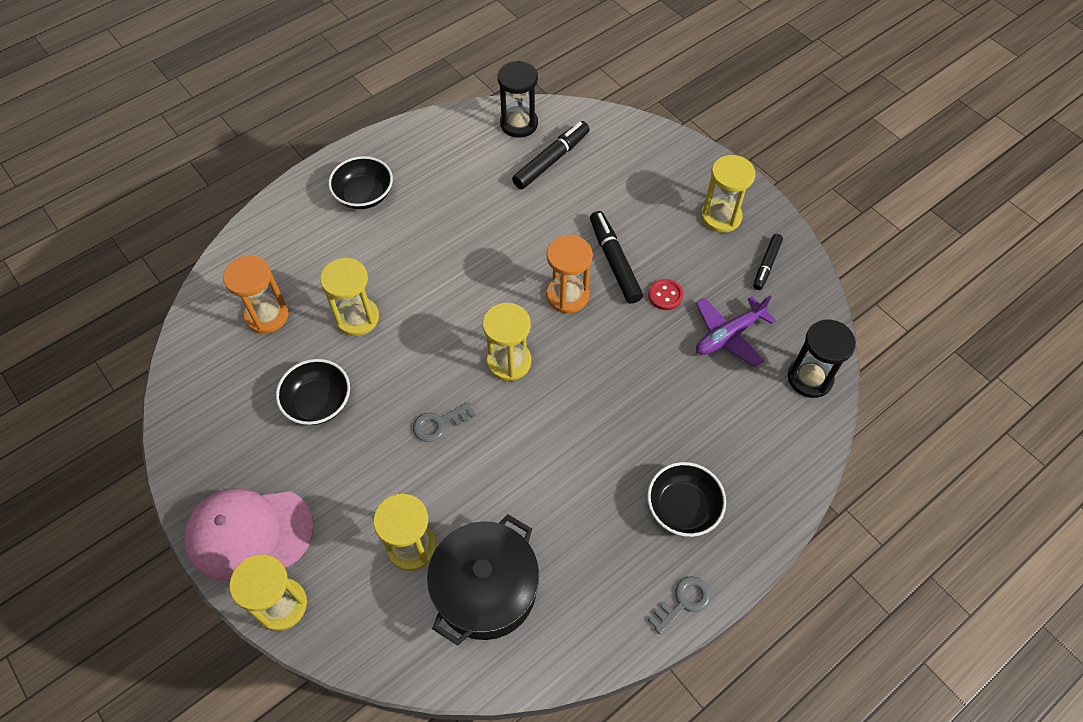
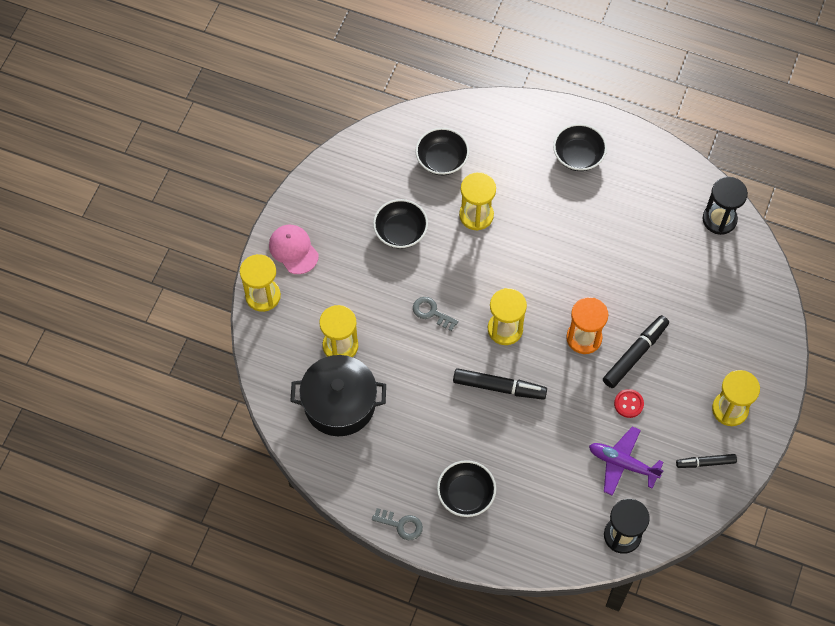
camera: 60 degrees right, 5 degrees up
pink cap [184,488,314,581] -> pink cap [269,225,319,274], size x0.64
orange hourglass [223,255,289,334] -> black bowl [416,128,469,175]
black marker [512,121,590,189] -> black marker moved to [453,368,547,400]

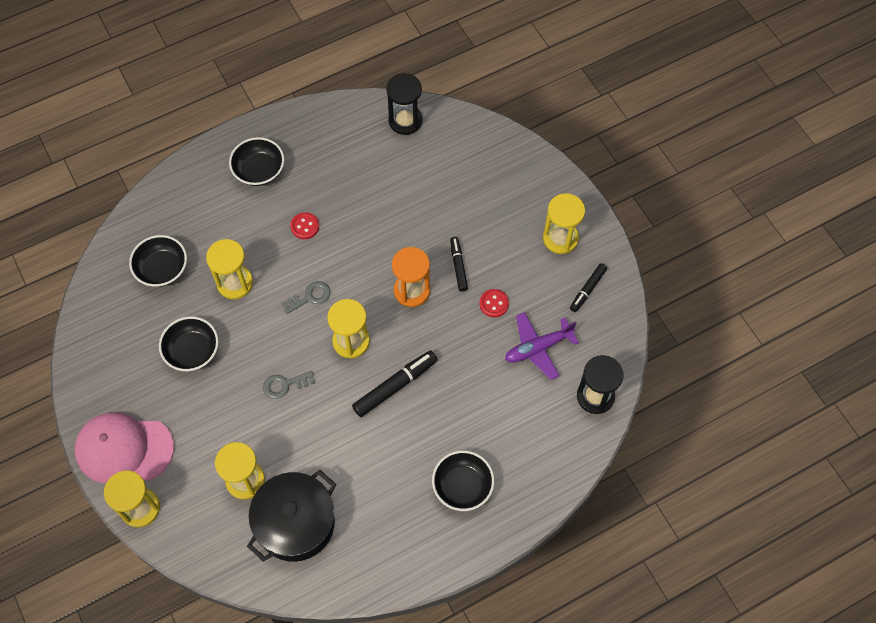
camera: 50 degrees left, 0 degrees up
pink cap [269,225,319,274] -> pink cap [74,412,174,484], size x1.56
grey key [372,508,423,540] -> grey key moved to [281,281,330,314]
black marker [603,315,669,388] -> black marker [450,237,468,291], size x0.63
none -> red button [290,212,319,239]

